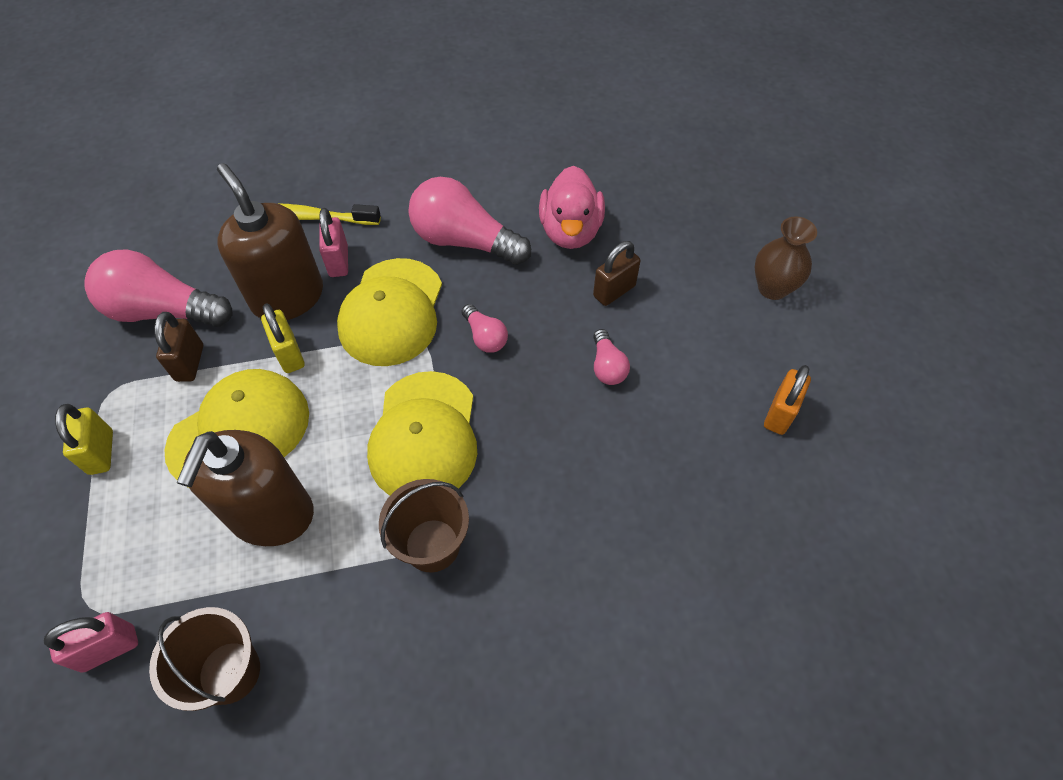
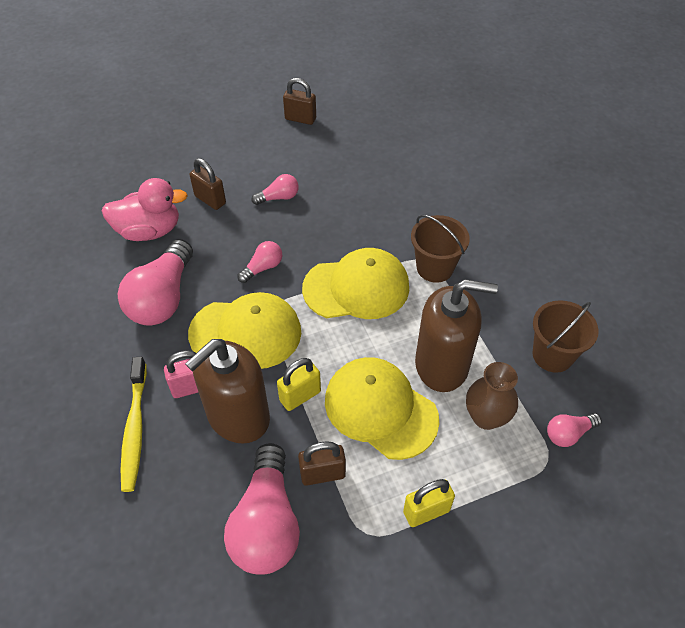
camera: 100 degrees left, 5 degrees down
pink padlock [44,612,138,673] -> pink light bulb [547,413,602,447]
brown vase [755,217,817,300] -> brown vase moved to [466,362,518,430]
orange padlock [764,365,811,435] -> brown padlock [283,78,316,125]

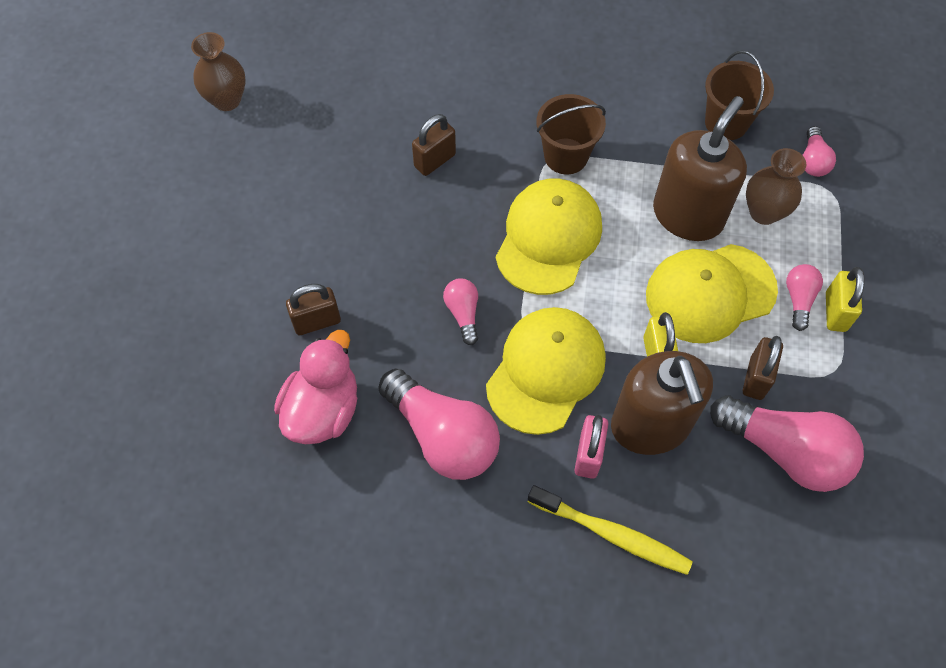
camera: 60 degrees left, 10 degrees up
pink light bulb [251,174,299,205] -> pink light bulb moved to [786,264,823,331]
brown padlock [283,78,316,125] -> brown padlock moved to [412,114,456,176]
none -> brown vase [191,32,246,111]

